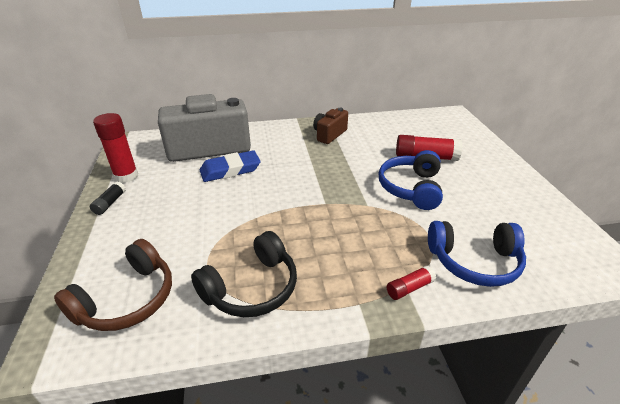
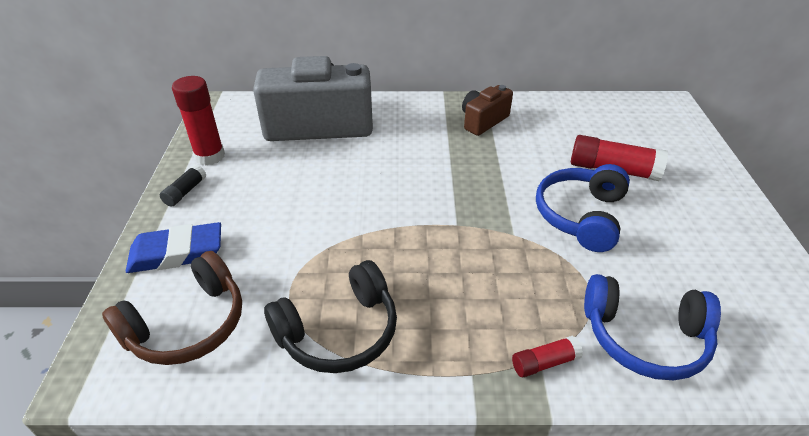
camera: 10 degrees right, 5 degrees up
blue eraser [200,150,261,182] -> blue eraser moved to [126,222,221,273]

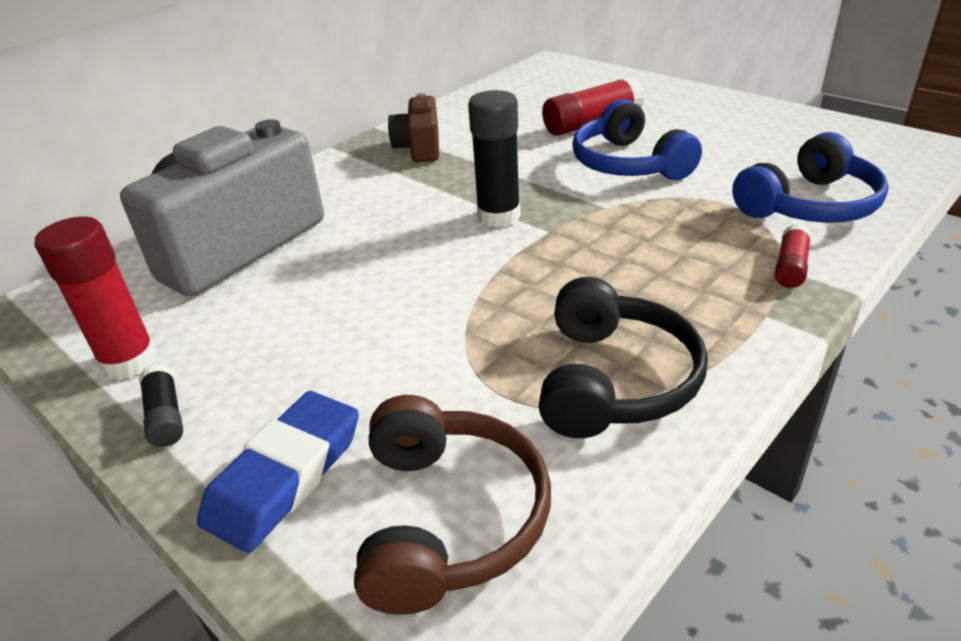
camera: 45 degrees left, 5 degrees down
none -> black glue stick [468,90,521,228]

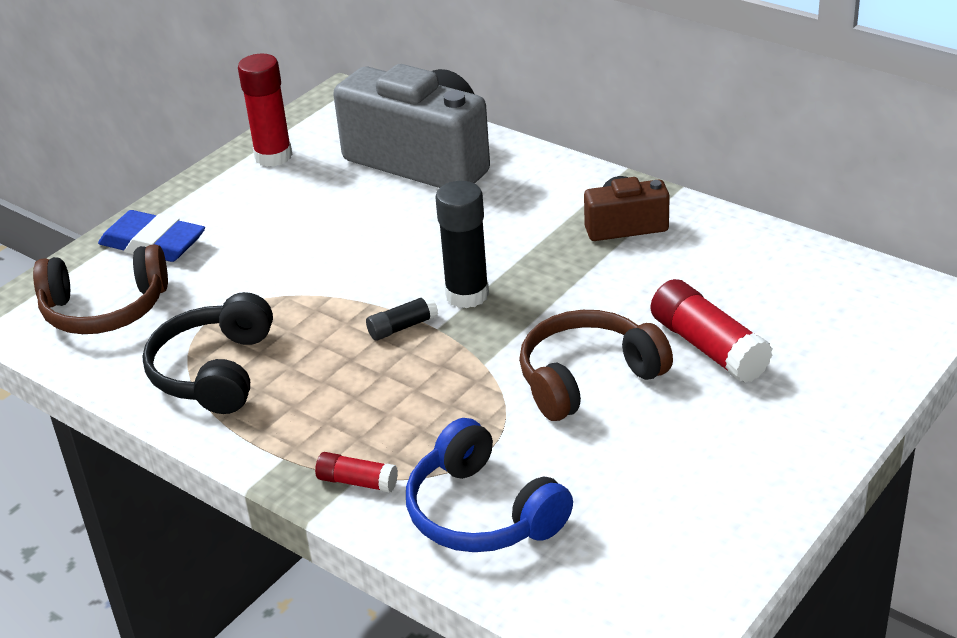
camera: 85 degrees right, 0 degrees up
black glue stick [139,364,183,447] -> black glue stick moved to [366,294,438,341]
black headphones [539,277,708,438] -> black headphones turned 90 degrees clockwise [143,292,273,414]
blue headphones [572,99,702,180] -> brown headphones [519,310,673,421]

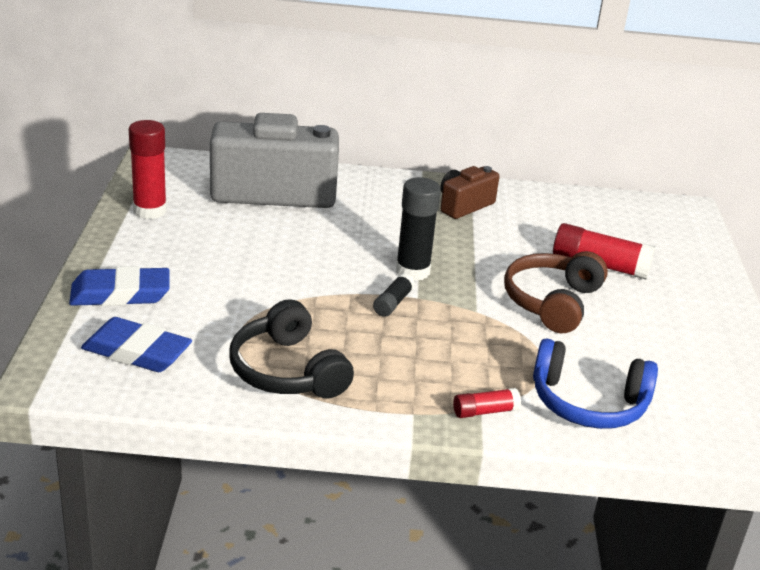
camera: 40 degrees left, 5 degrees down
brown headphones [33,244,168,334] -> blue eraser [81,317,192,372]

